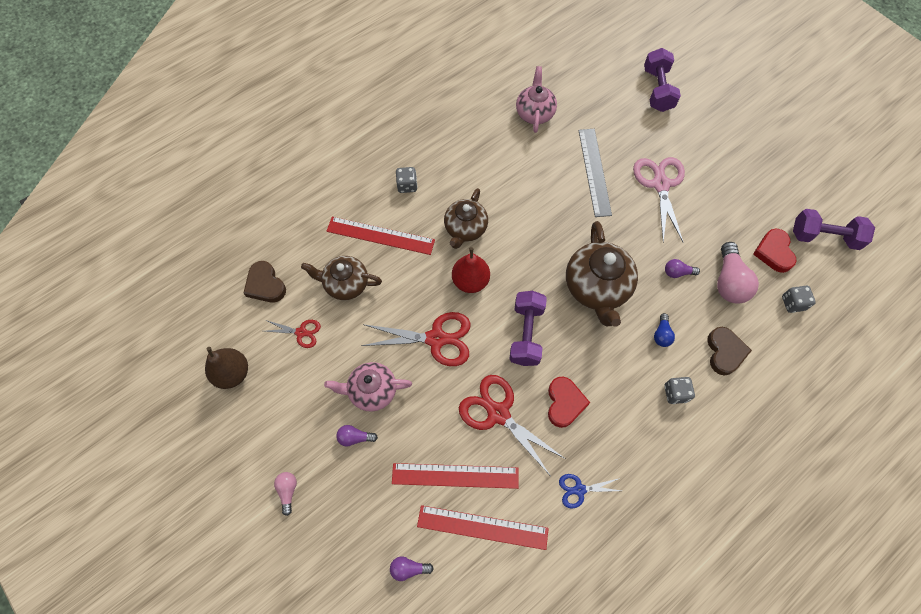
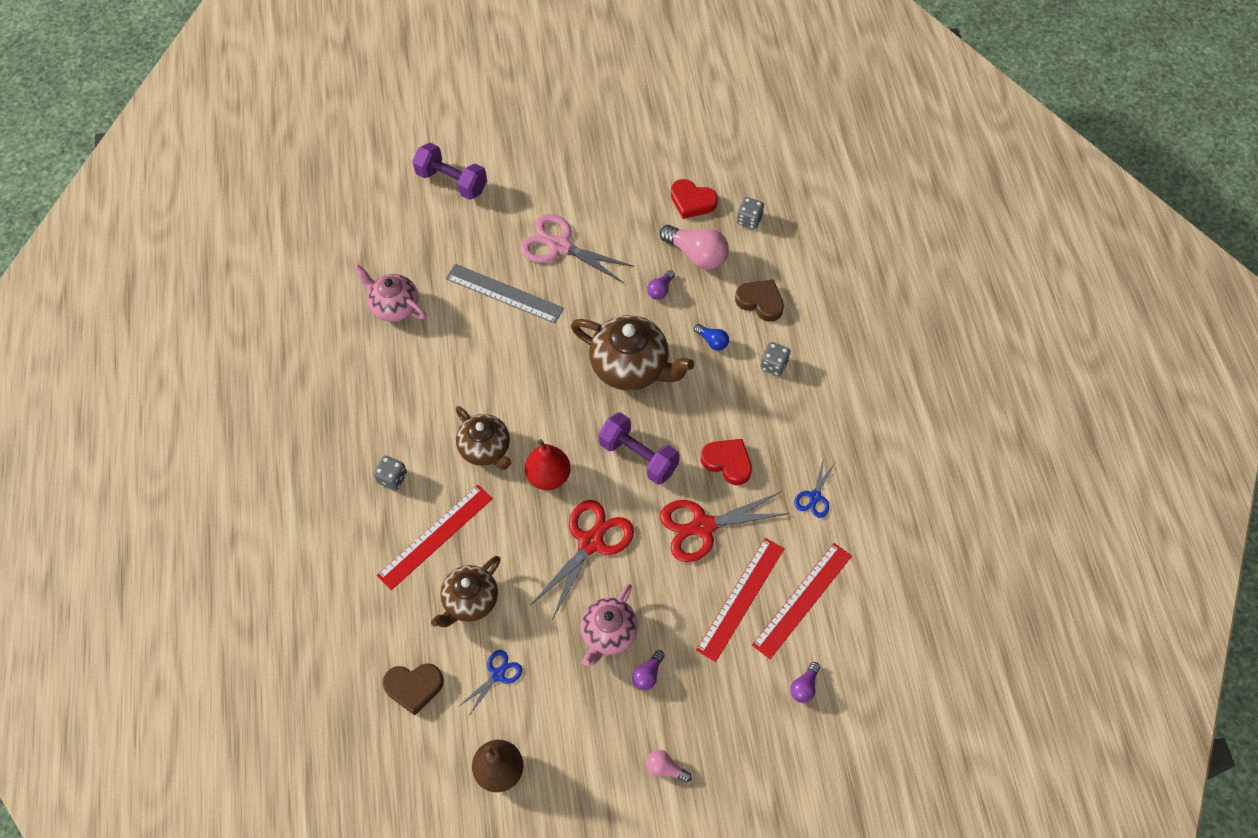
camera: 60 degrees left, 5 degrees down
red scissors [265,320,321,348] -> blue scissors [458,650,522,716]
purple dumbbell [793,209,875,250] -> none

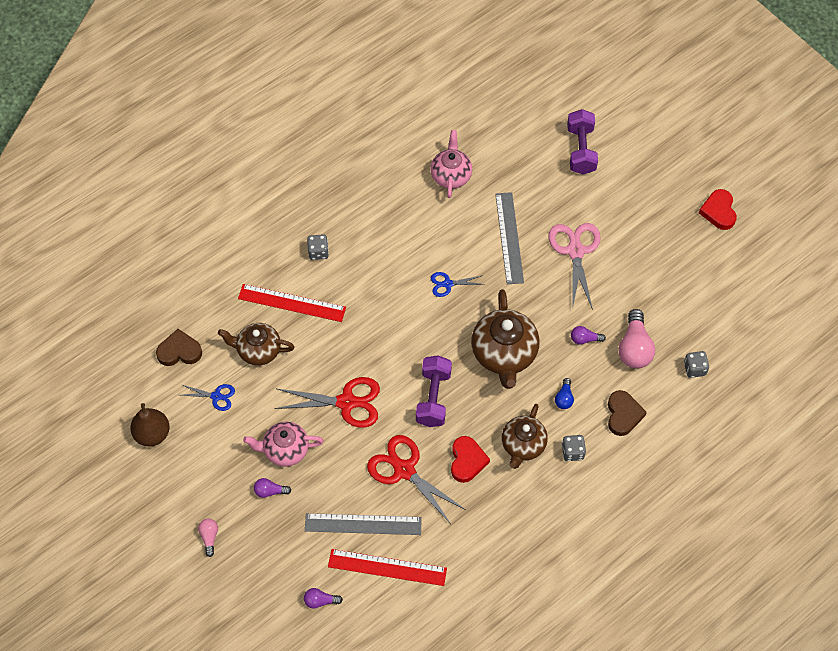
camera: 60 degrees right, 0 degrees up
brown heart [382,663,444,715] -> brown heart turned 120 degrees clockwise [156,329,202,366]
brown teapot [456,406,512,470] -> brown teapot moved to [502,404,548,469]
red pear [525,439,571,490] -> none
red heart [671,179,718,219] -> red heart moved to [699,189,737,230]
red ruler [696,538,784,662] -> grey ruler [305,513,422,535]
blue scissors [794,457,837,518] -> blue scissors moved to [431,272,485,297]

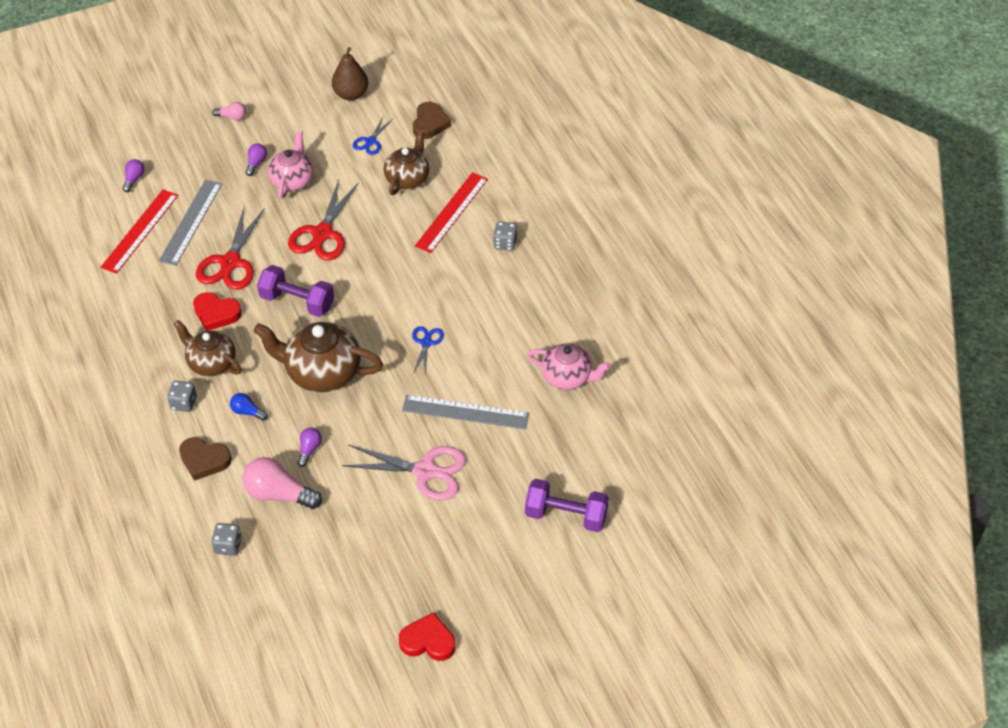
camera: 105 degrees right, 10 degrees down
red scissors [367,435,466,524] -> red scissors turned 135 degrees clockwise [196,208,265,290]

